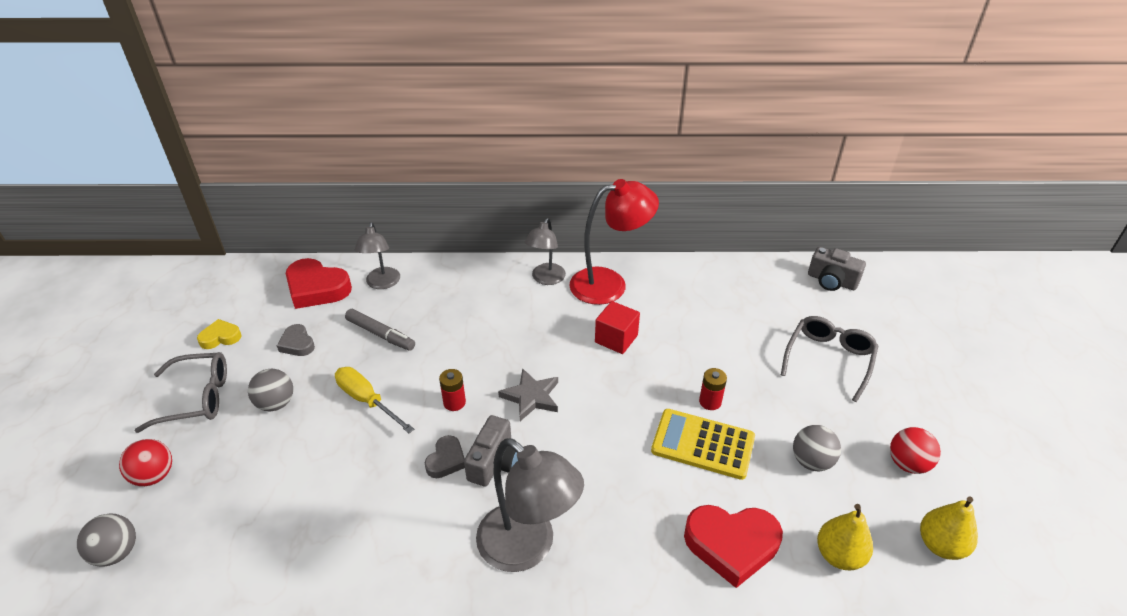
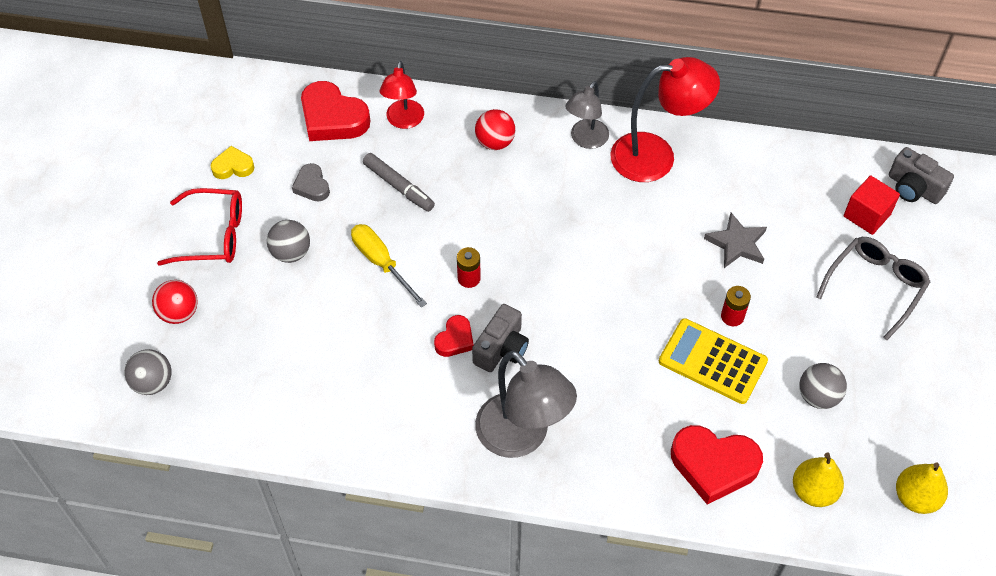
camera: 10 degrees right, 15 degrees up
grey glasses [135,352,227,433] -> red glasses [157,188,242,266]
grey lamp [355,222,400,289] -> red lamp [380,61,424,129]
grey heart [425,435,465,478] -> red heart [434,315,474,357]
grey star [498,368,558,421] -> grey star moved to [704,213,767,268]
red cube [595,301,640,354] -> red cube moved to [844,175,900,235]
red ball [890,427,941,474] -> red ball moved to [475,109,515,150]

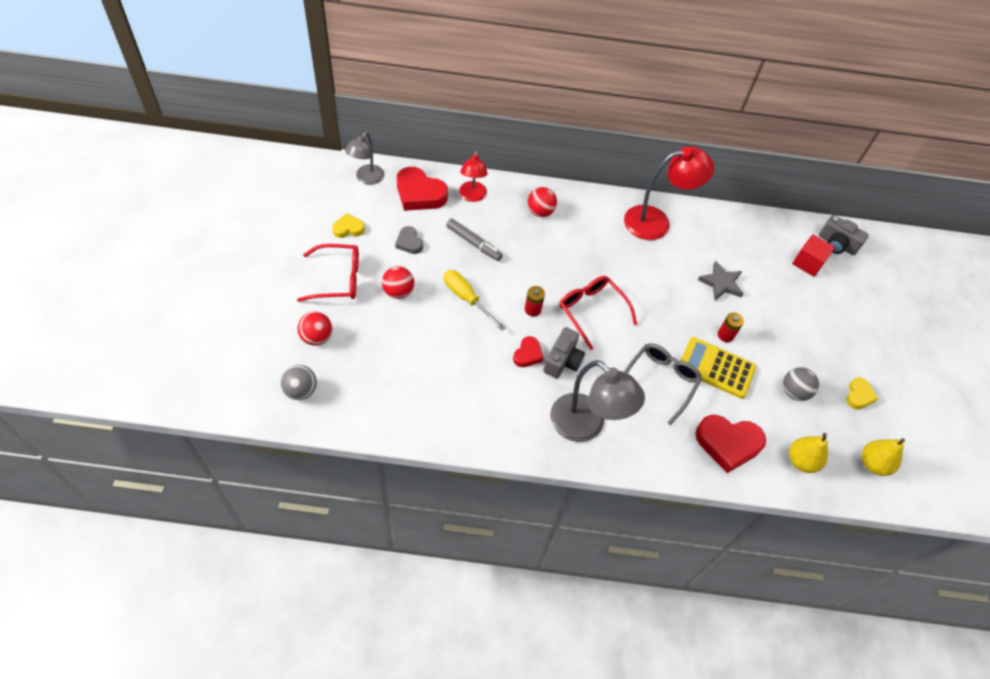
camera: 10 degrees left, 0 degrees up
grey ball [267,220,310,263] -> red ball [382,266,414,299]
grey lamp [565,81,609,149] -> grey lamp moved to [345,132,384,185]
grey glasses [816,237,930,340] -> grey glasses moved to [624,343,702,425]
none -> red glasses [559,276,637,350]
none -> yellow heart [846,377,879,409]

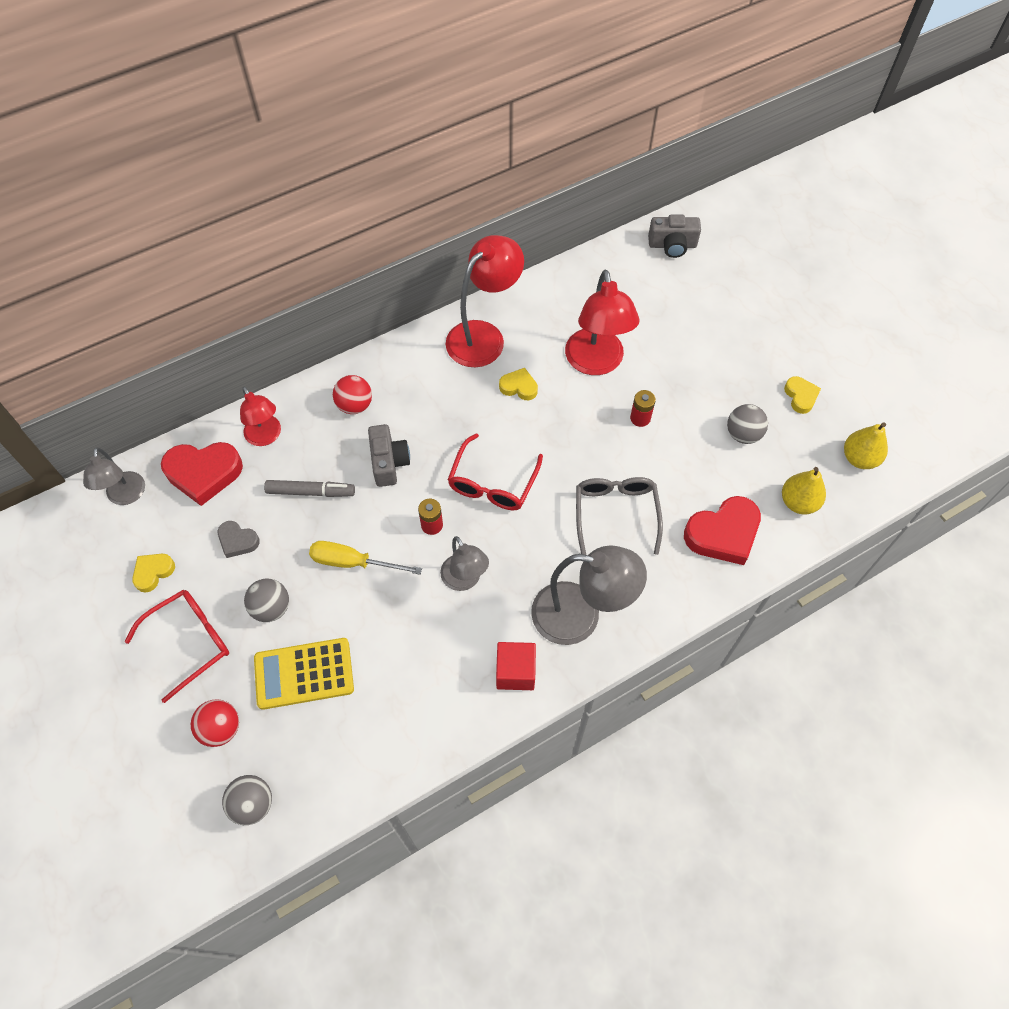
camera: 30 degrees left, 5 degrees up
red ball [382,266,414,299] -> grey ball [244,579,289,622]
red heart [513,336,543,367] -> grey lamp [440,536,489,591]
grey camera [543,327,585,378] -> grey camera moved to [368,424,410,487]
red glasses [559,276,637,350] -> red glasses turned 90 degrees counterclockwise [448,433,543,510]
yellow calculator [681,337,756,399] -> yellow calculator moved to [254,638,354,710]
grey star [698,261,743,300] -> red lamp [565,270,640,375]
red cube [792,234,835,277] -> red cube moved to [496,642,536,690]
none -> yellow heart [499,368,538,400]

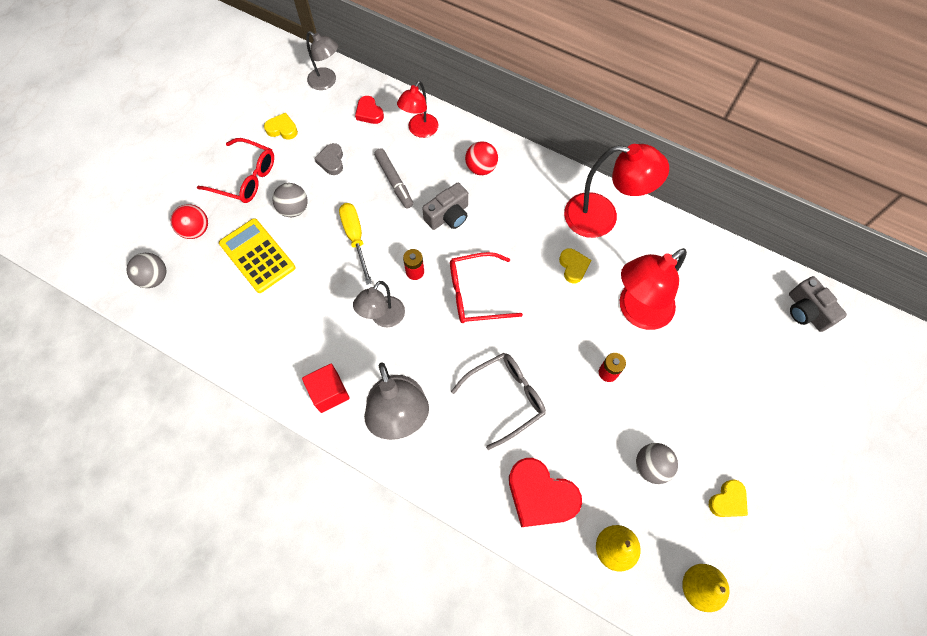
camera: 60 degrees right, 5 degrees up
grey lamp [83,447,145,505] -> grey lamp turned 105 degrees counterclockwise [306,31,338,90]
red heart [161,442,243,506] -> red heart [355,96,384,124], size x0.54

